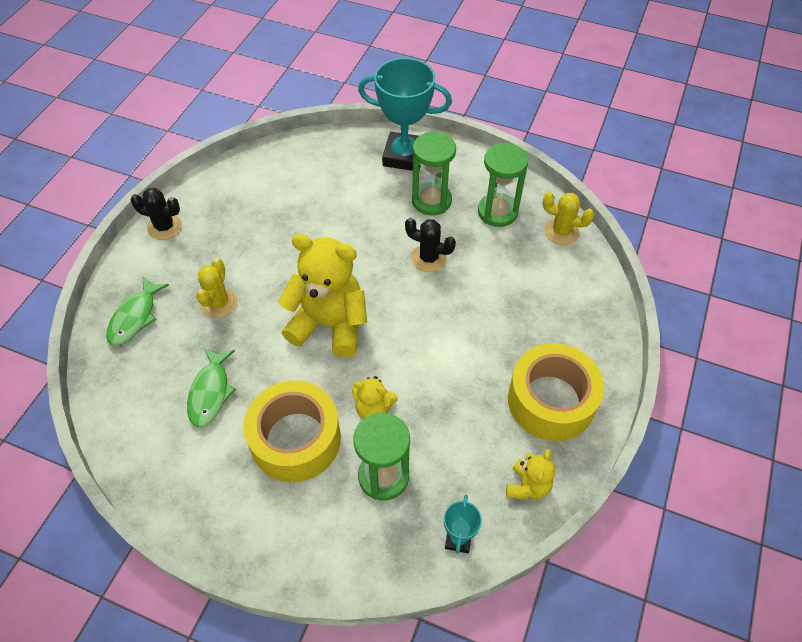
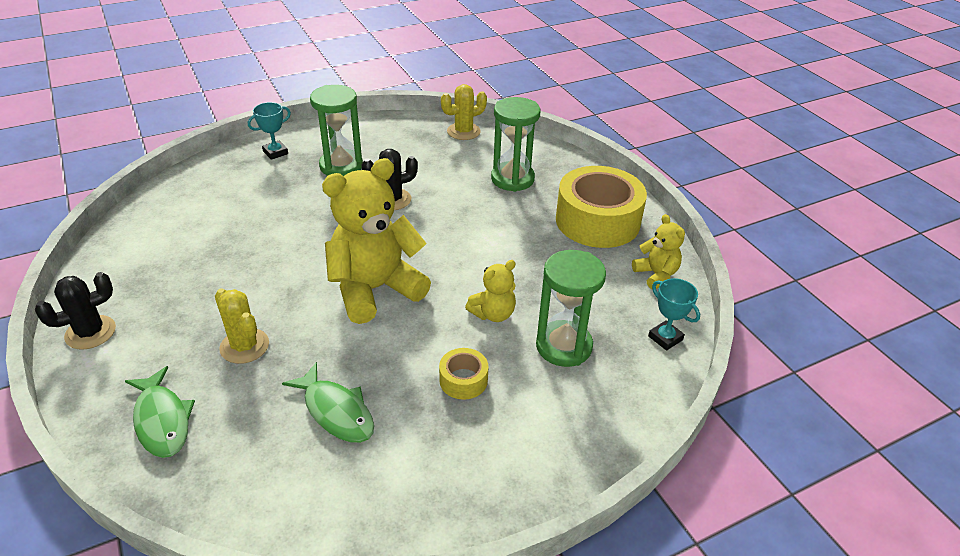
camera: 50 degrees left, 15 degrees down
yellow tape [243,381,341,482] -> yellow tape [439,348,489,400], size x0.45
turquoise trophy [358,58,452,171] -> turquoise trophy [248,102,291,160], size x0.46
green hourglass [478,143,528,227] -> green hourglass moved to [491,97,540,192]

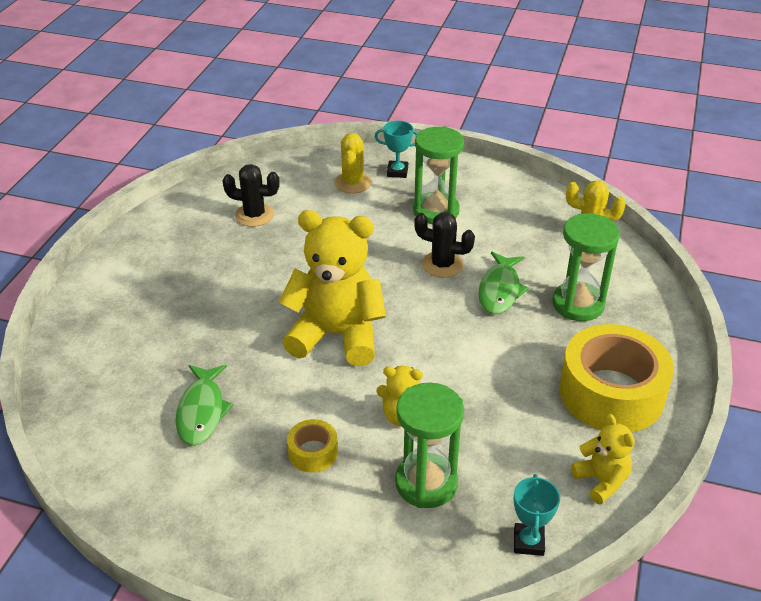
camera: 45 degrees right, 0 degrees up
black cactus [35,272,116,350] -> black cactus moved to [223,164,280,227]
green fish [125,366,195,458] -> green fish moved to [478,252,529,314]
yellow cactus [215,288,269,364] -> yellow cactus moved to [334,133,372,193]
yellow teddy bear [632,214,685,290] -> yellow teddy bear turned 45 degrees counterclockwise [571,414,635,504]

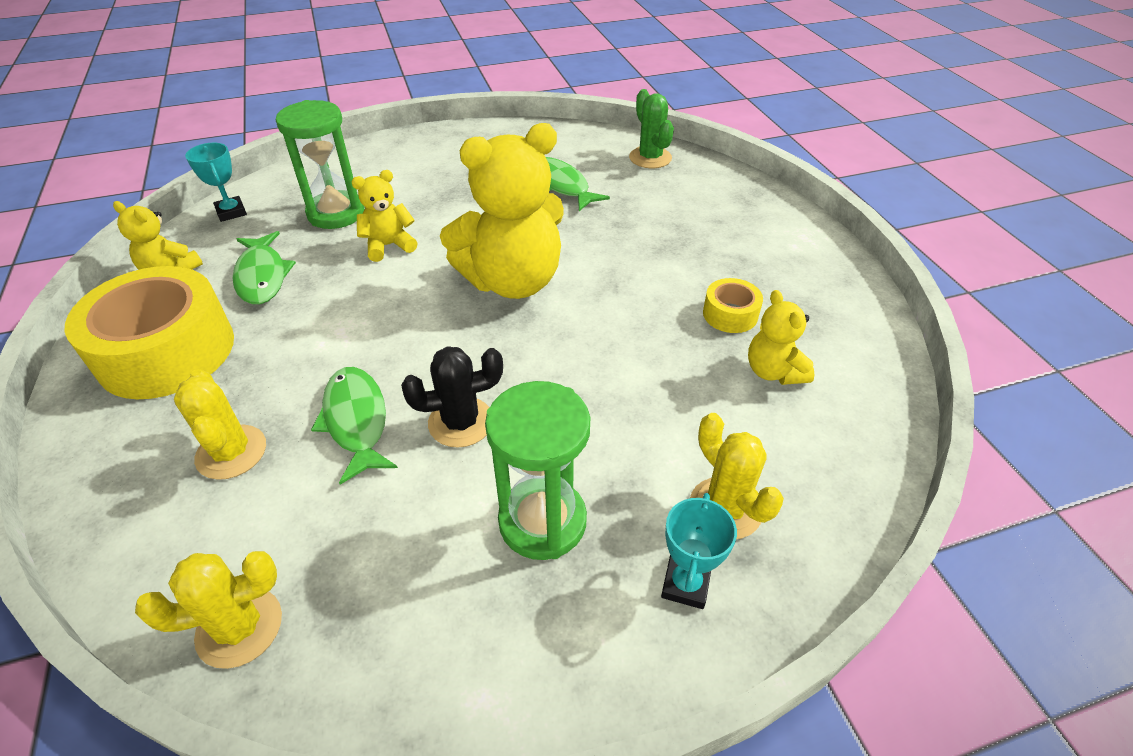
camera: 145 degrees right, 5 degrees up
black cactus [223,164,280,227] -> yellow teddy bear [748,290,814,385]
yellow tape [287,419,338,473] -> yellow tape moved to [703,278,763,333]
turquoise trophy [375,121,418,178] -> turquoise trophy turned 45 degrees counterclockwise [661,493,737,609]
green hourglass [552,213,620,321] -> yellow cactus [174,369,266,480]
none -> green fish [233,231,296,304]
none -> green cactus [629,89,674,168]

